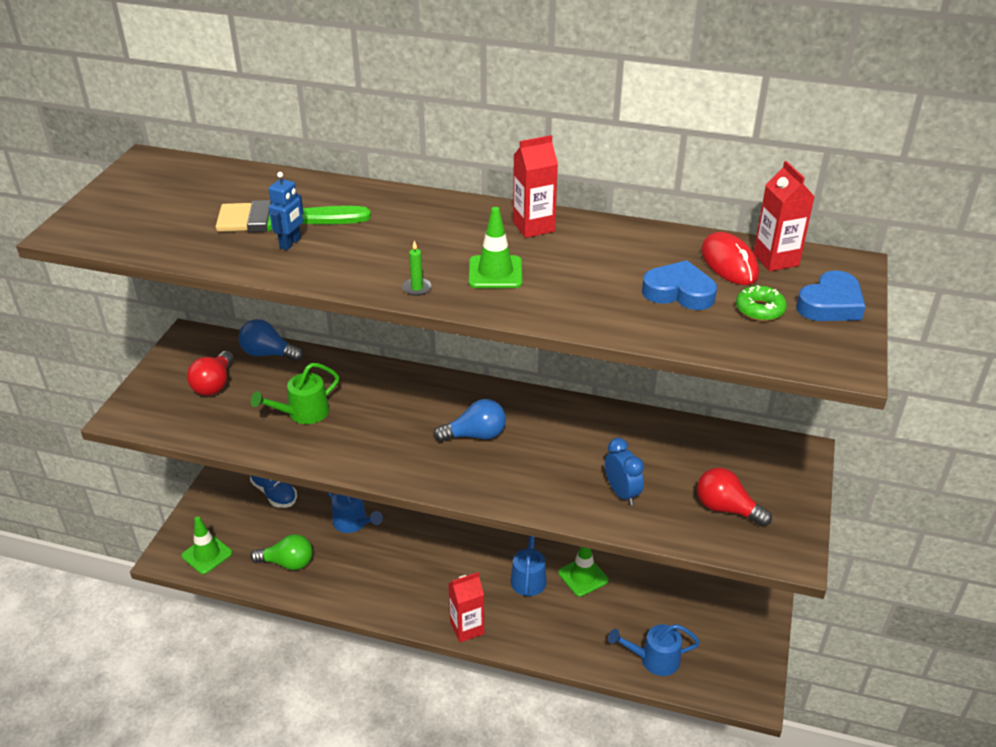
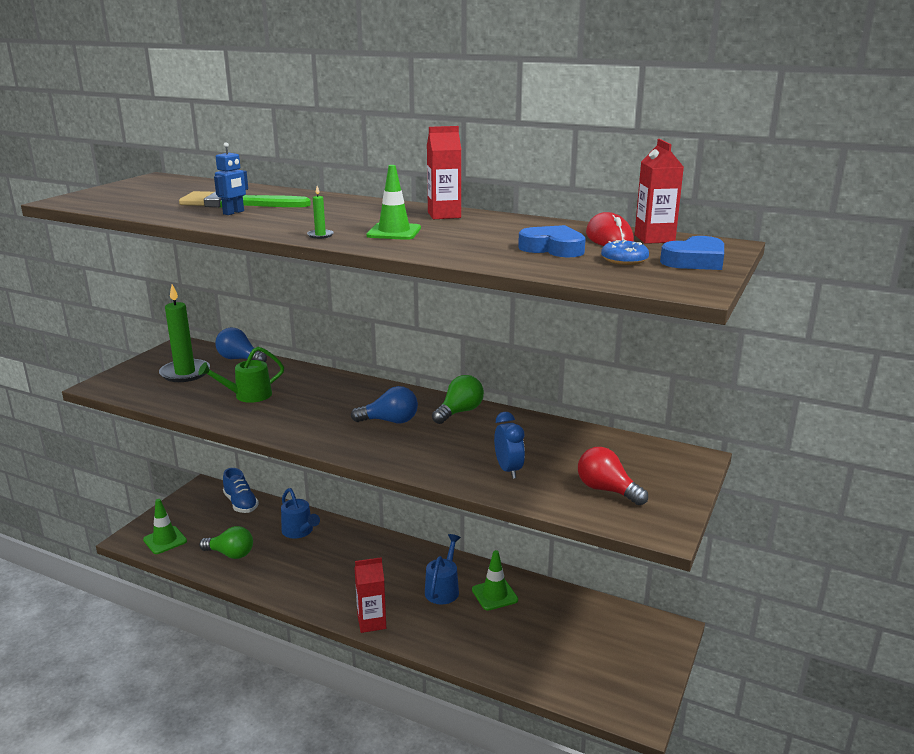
camera: 10 degrees right, 15 degrees down
red light bulb [187,351,234,396] -> green candle [159,284,210,382]
blue watering can [608,624,700,676] -> none
green donut [736,285,787,321] -> blue donut [601,240,649,265]
none -> green light bulb [432,375,484,424]

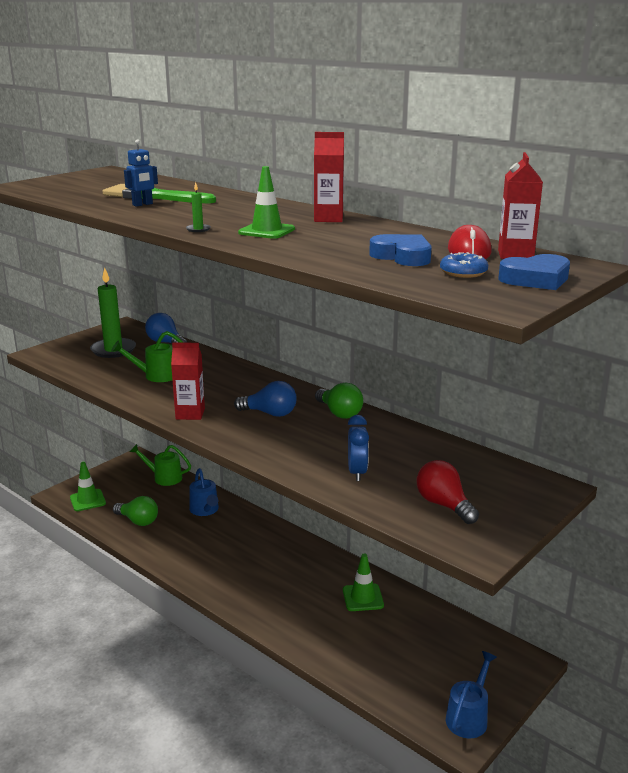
camera: 15 degrees right, 0 degrees up
blue shoe [223,468,259,513] -> green watering can [130,444,191,486]
red carton [354,557,386,633] -> red carton moved to [171,342,205,420]
blue watering can [425,534,461,604] -> blue watering can moved to [446,651,497,738]
green light bulb [432,375,484,424] -> green light bulb turned 90 degrees clockwise [315,383,363,419]

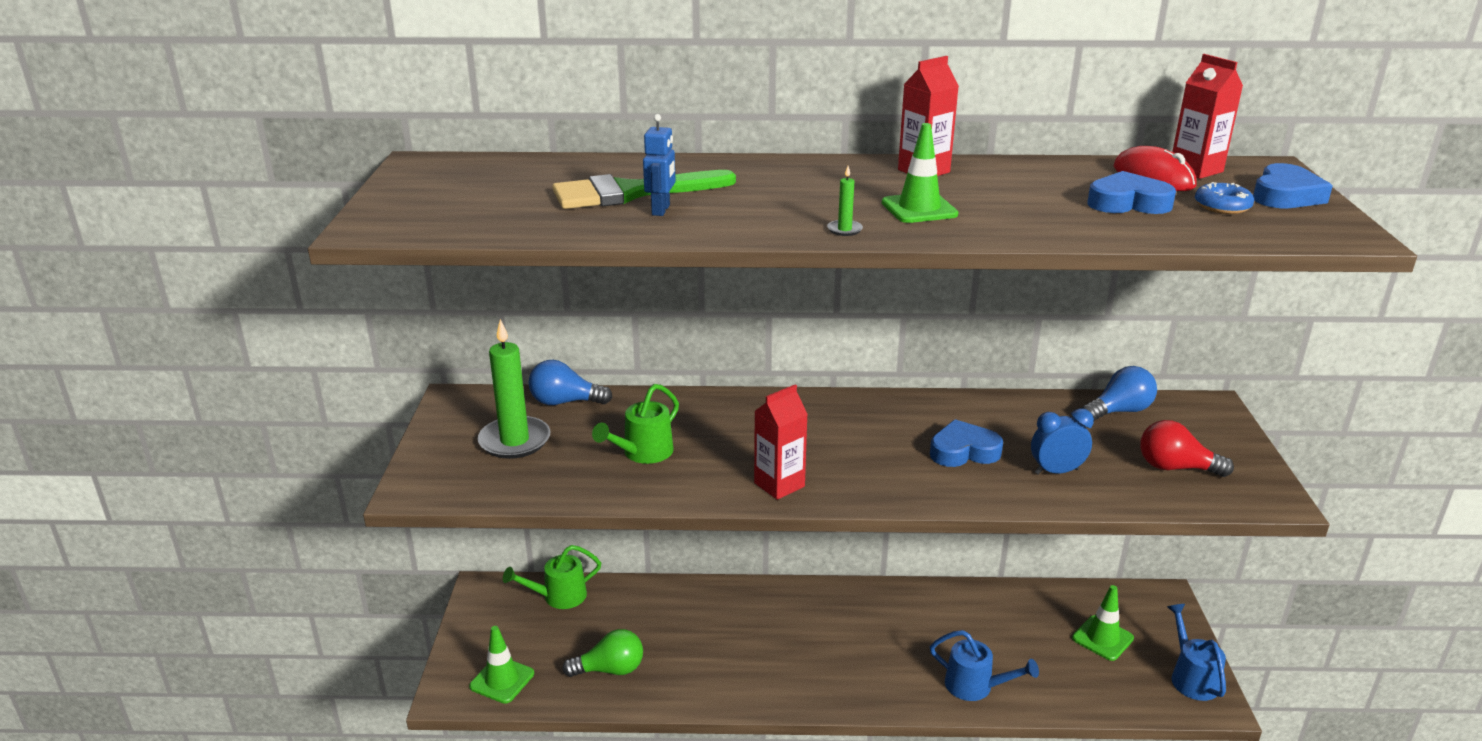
camera: 40 degrees left, 5 degrees up
blue watering can [189,468,219,516] -> blue watering can moved to [930,630,1039,701]
blue light bulb [234,381,297,417] -> blue light bulb moved to [1081,366,1157,421]
green light bulb [315,383,363,419] -> none
green traffic cone [343,554,384,611] -> green traffic cone moved to [1072,585,1134,661]
blue clock [348,415,369,481] -> blue clock turned 60 degrees counterclockwise [1031,408,1094,475]
none -> blue heart [930,419,1003,467]

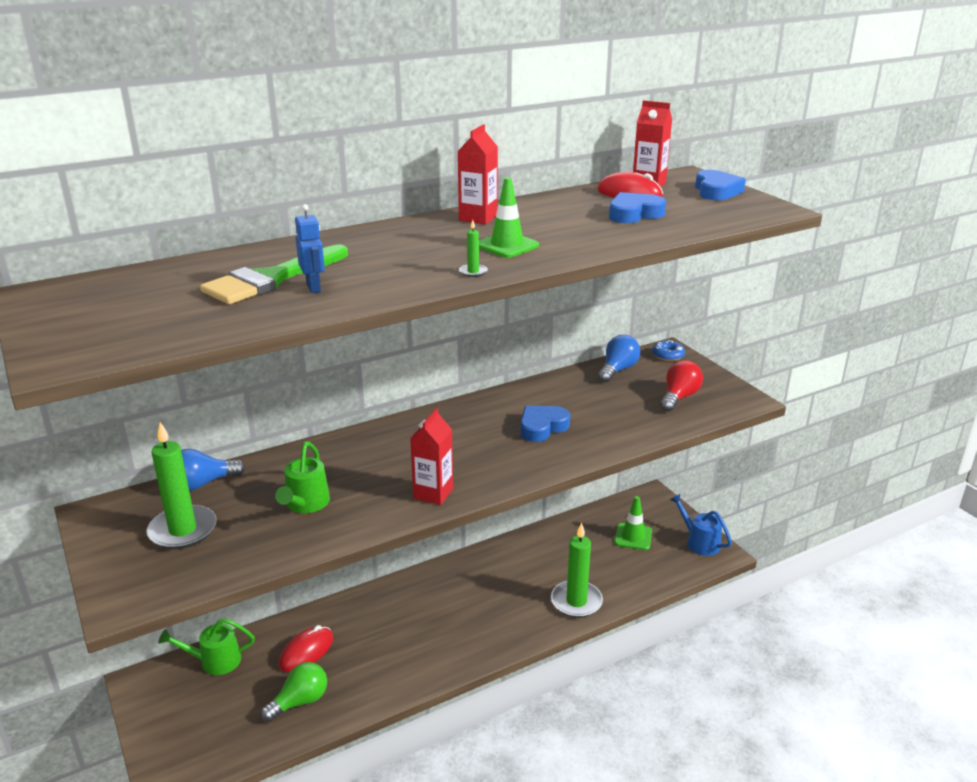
camera: 30 degrees left, 0 degrees up
green traffic cone [469,626,534,704] -> none
green watering can [503,545,601,609] -> green watering can turned 45 degrees clockwise [158,618,255,675]
blue watering can [930,630,1039,701] -> green candle [551,523,603,618]
blue clock [1031,408,1094,475] -> none
red light bulb [1140,420,1234,477] -> red light bulb turned 135 degrees clockwise [660,360,703,412]
blue donut [1195,182,1254,214] -> blue donut moved to [652,340,685,361]
none -> red mouse [279,625,334,672]

